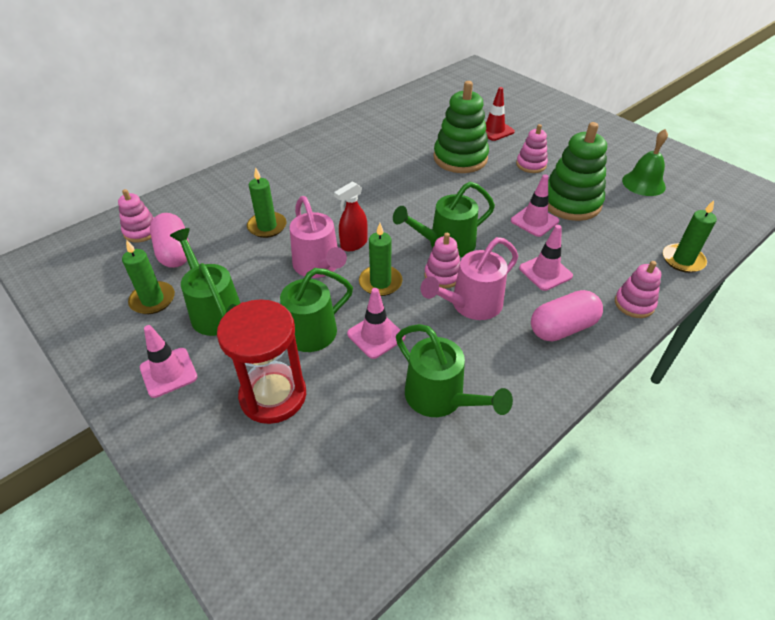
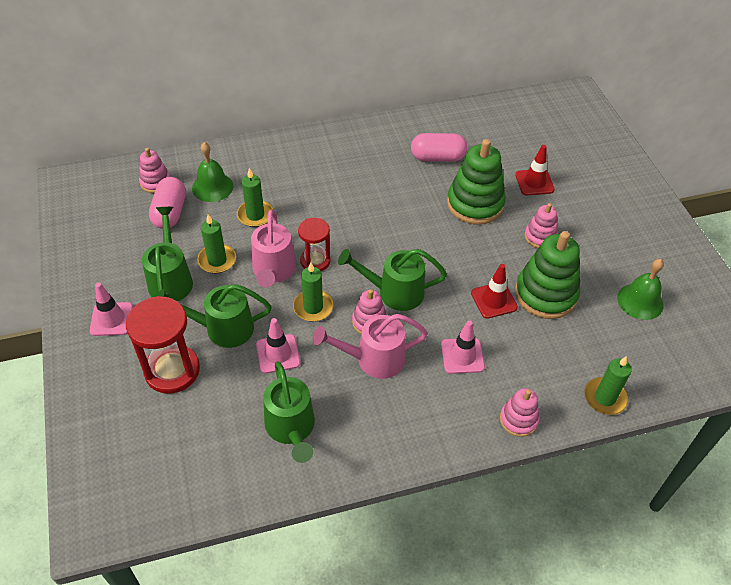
camera: 25 degrees right, 5 degrees up
green candle [122,239,175,314] -> green candle moved to [197,215,236,274]
red spray bottle [334,181,367,251] -> red hourglass [298,218,330,271]
pink traffic cone [511,174,559,237] -> red traffic cone [471,264,518,319]
pink capsule [531,290,603,341] -> pink capsule moved to [411,133,467,162]
none -> green bell [192,142,233,202]

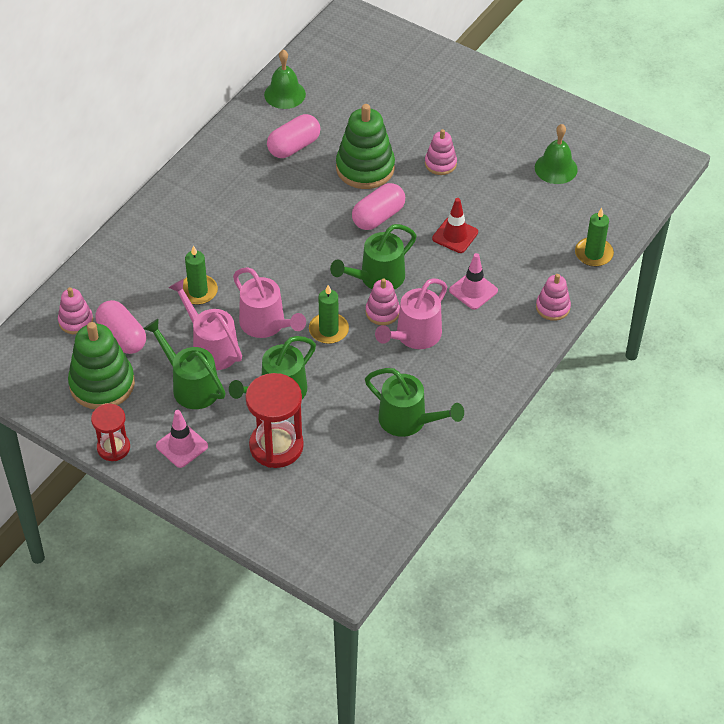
camera: 40 degrees left, 0 degrees up
green bell [192,142,233,202] -> green bell moved to [264,50,306,109]
green candle [197,215,236,274] -> pink watering can [168,279,242,370]
pink traffic cone [256,318,300,373] -> none
red hourglass [298,218,330,271] -> red hourglass moved to [91,404,130,461]
red traffic cone [515,145,555,195] -> none
green stacking toy [515,231,580,319] -> green stacking toy moved to [68,322,135,409]
none -> pink capsule [352,183,405,230]

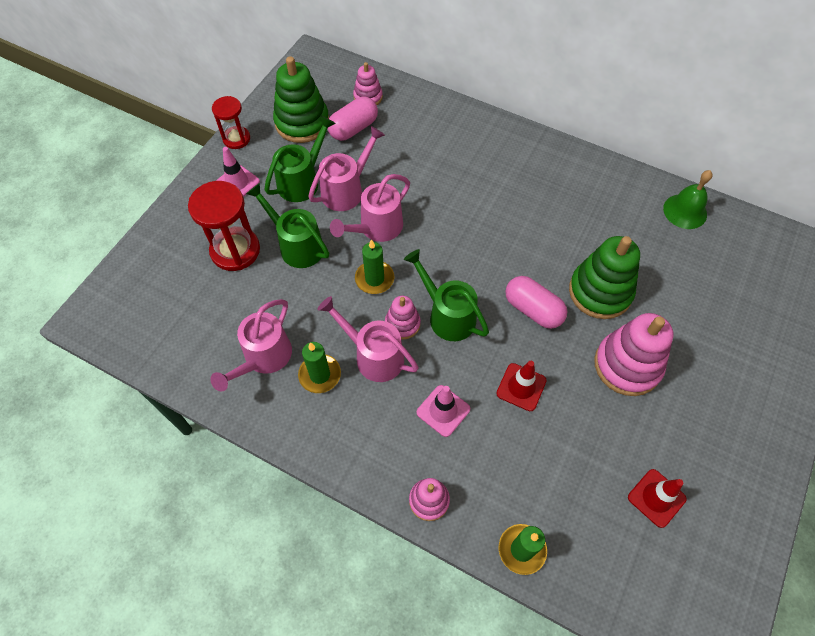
camera: 85 degrees right, 10 degrees up
green candle [183,245,218,305] -> green candle moved to [298,342,341,393]
pink capsule [267,114,321,158] -> none
green watering can [365,368,464,437] -> pink watering can [210,299,292,392]
pink stacking toy [425,129,457,175] -> pink stacking toy [594,313,673,396], size x1.83
green bell [535,124,578,184] -> red traffic cone [628,469,687,528]

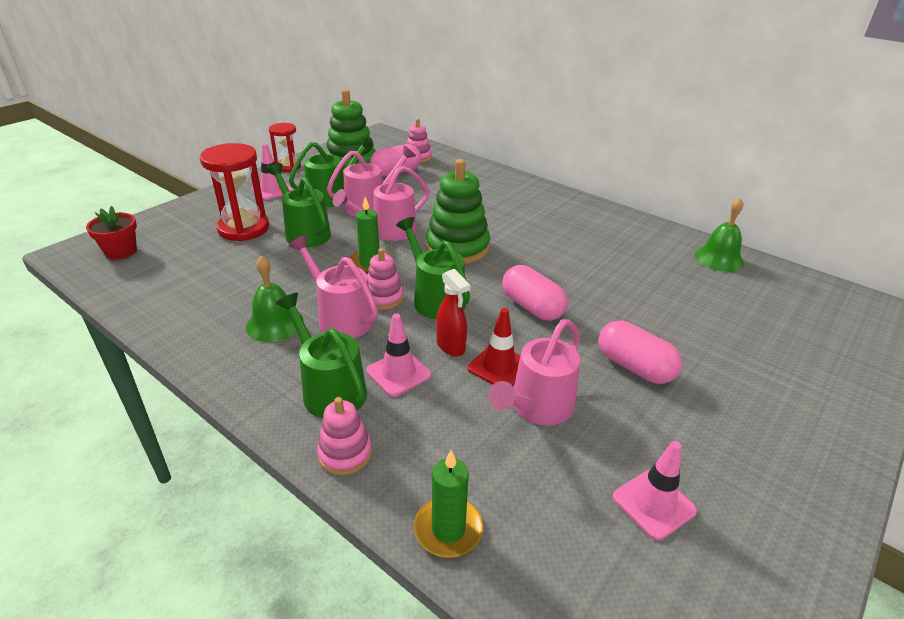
camera: 10 degrees right, 25 degrees down
pink watering can [210,299,292,392] -> pink watering can moved to [489,319,580,426]
green candle [298,342,341,393] -> green bell [246,255,304,342]
green stacking toy [569,236,640,319] -> green stacking toy moved to [426,159,490,264]
pink stacking toy [594,313,673,396] -> pink capsule [598,321,682,384]
red traffic cone [628,469,687,528] -> pink traffic cone [613,441,697,540]
none -> red flower pot [86,206,137,260]
none -> green watering can [276,293,367,418]
none -> red spray bottle [436,269,470,356]

